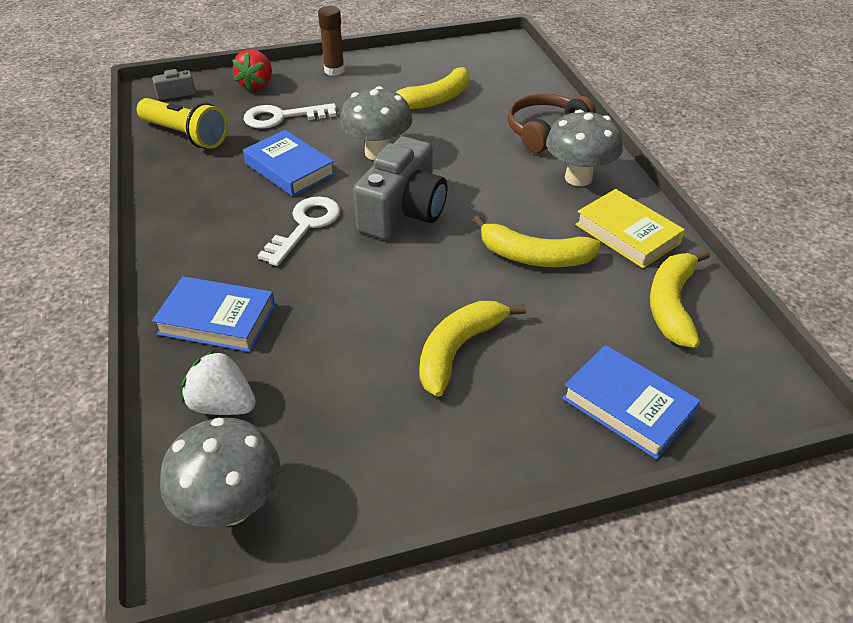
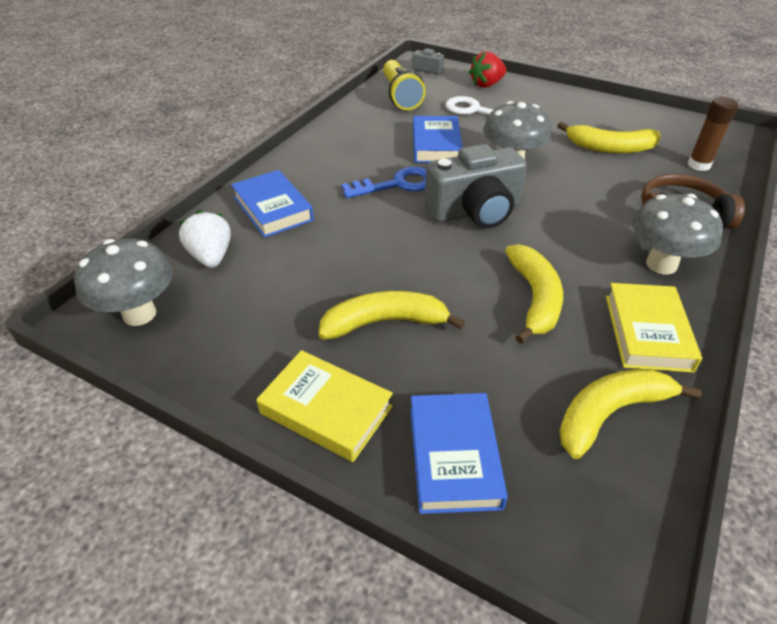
camera: 45 degrees right, 0 degrees up
white key [258,196,340,266] -> blue key [342,167,426,198]
brown glue stick [318,6,345,76] -> brown glue stick moved to [688,97,738,171]
yellow banana [473,215,601,267] -> yellow banana turned 150 degrees counterclockwise [505,244,563,344]
none -> yellow book [256,350,393,462]

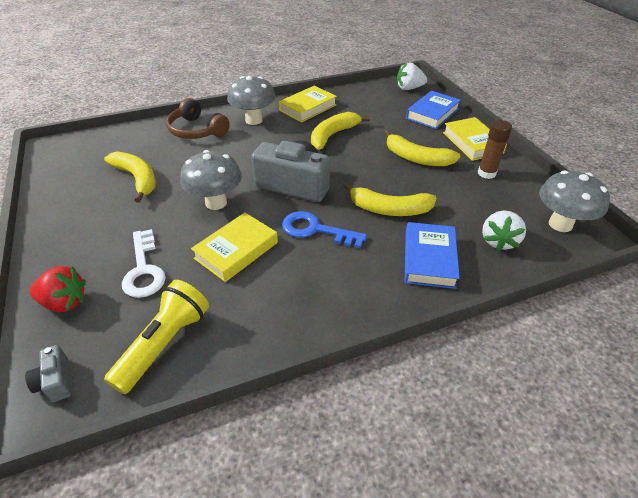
camera: 140 degrees left, 0 degrees up
blue book [413,116,463,163] -> yellow book [191,212,278,282]
yellow banana [559,369,702,459] -> yellow banana moved to [344,183,437,216]
brown glue stick [688,97,738,171] -> brown glue stick moved to [478,120,512,179]
none -> white strawberry [397,62,427,90]

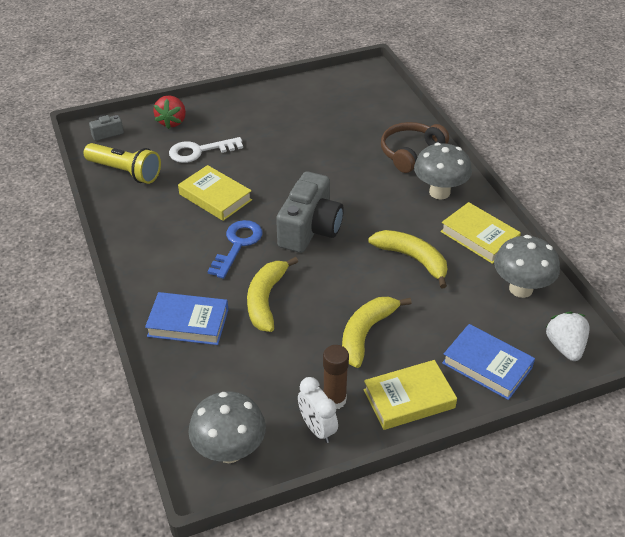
camera: 90 degrees right, 0 degrees up
yellow banana [104,151,156,203] -> none
grey mushroom [180,150,242,210] -> grey mushroom moved to [494,235,560,298]
white strawberry [482,210,526,251] -> none
none -> white clock [298,377,338,443]

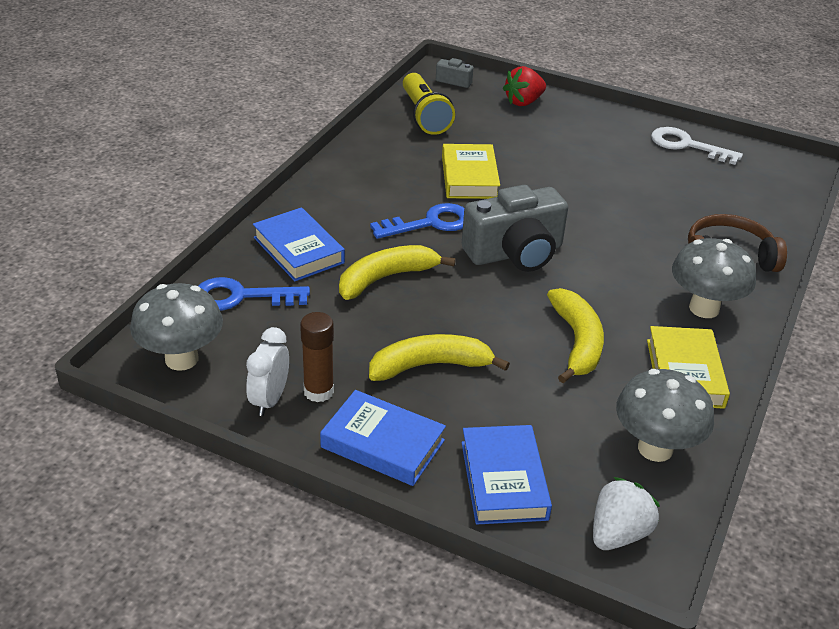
camera: 45 degrees right, 5 degrees down
white key [169,137,243,163] -> white key moved to [651,127,743,165]
yellow book [364,360,457,430] -> blue book [320,390,446,486]
none -> blue key [199,277,310,311]

